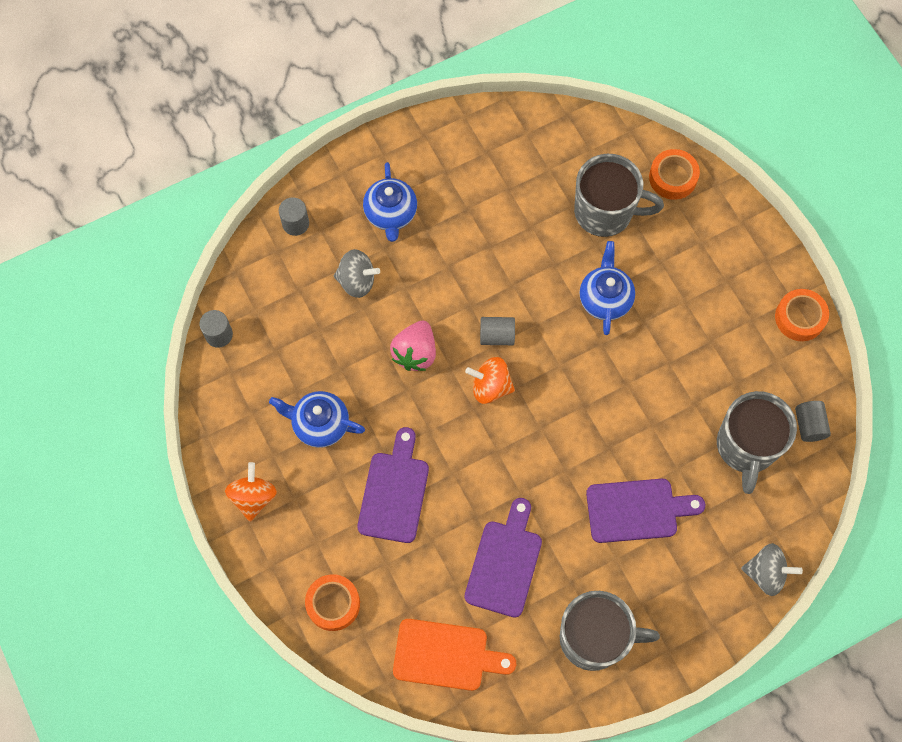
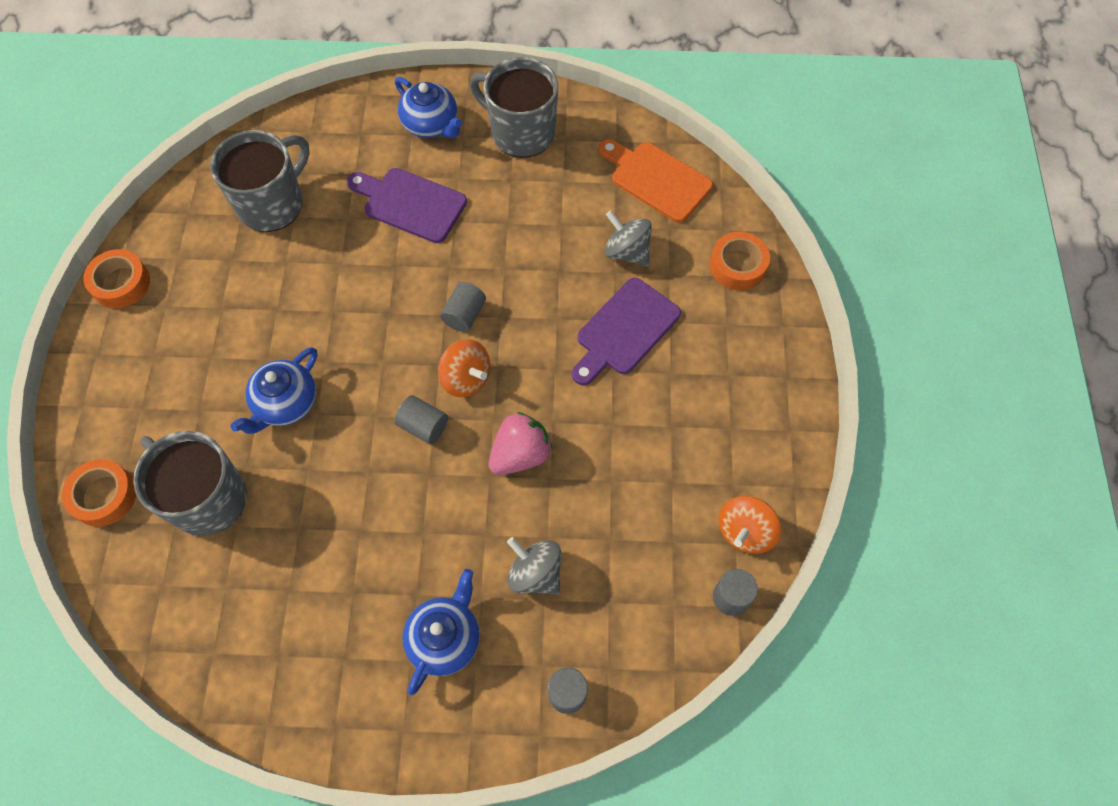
camera: 150 degrees left, 5 degrees down
orange spinning top [225,462,277,522] -> orange spinning top moved to [718,496,781,554]
blue teapot [269,391,365,448] -> blue teapot moved to [395,77,462,138]
purple cutting board [464,498,542,618] -> none
grey spinning top [741,543,803,596] -> grey spinning top moved to [605,210,652,266]
grey cylinder [795,401,831,442] -> grey cylinder moved to [440,282,486,332]

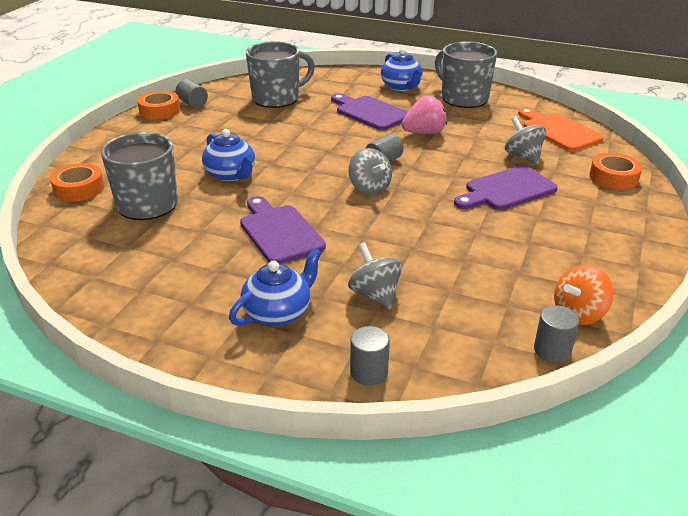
camera: 20 degrees right, 30 degrees down
blue teapot [230,347,317,434] -> blue teapot turned 90 degrees counterclockwise [202,129,255,181]
grey cylinder [395,395,448,444] -> grey cylinder moved to [176,79,208,108]
orange spinning top [438,339,490,397] -> grey spinning top [348,148,392,195]
pink strawberry [489,412,553,475] -> pink strawberry moved to [402,95,447,134]
none -> purple cutting board [240,196,326,264]

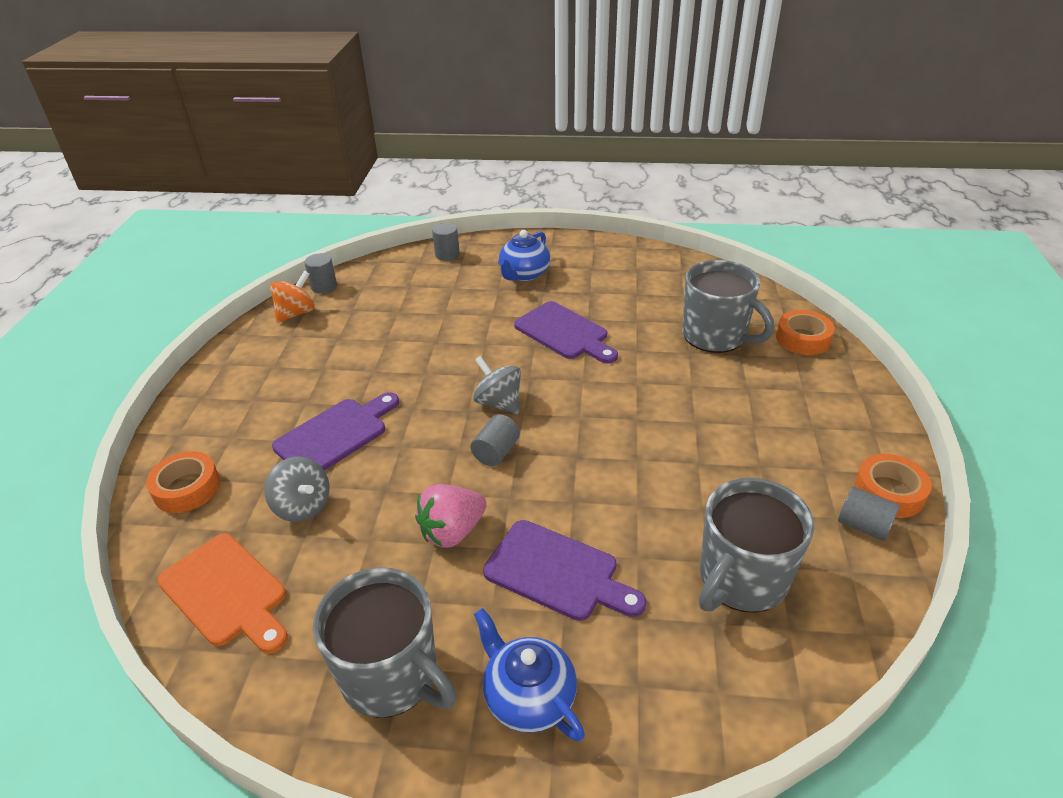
camera: 165 degrees right, 5 degrees up
blue teapot [202,129,255,181] -> none
grey spinning top [348,242,403,309] -> none

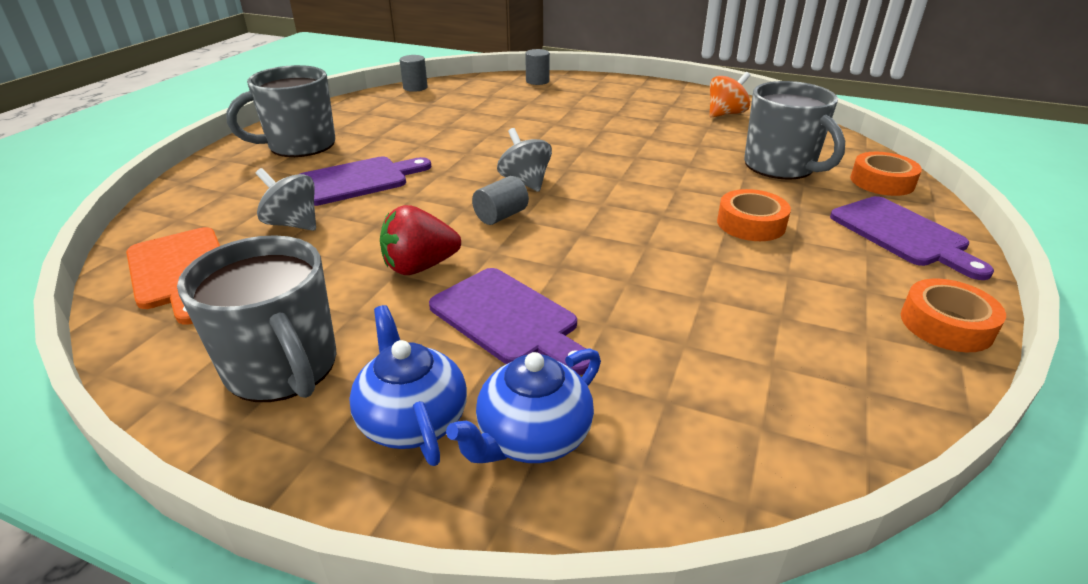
camera: 15 degrees right, 5 degrees down
orange tape [146,451,220,513] -> orange tape moved to [717,189,791,241]
grey spinning top [264,457,329,522] -> grey spinning top turned 150 degrees clockwise [256,168,316,231]
orange spinning top [270,271,315,323] -> orange spinning top moved to [710,72,750,118]
pink strawberry [415,484,487,548] -> red strawberry [380,205,461,275]
blue teapot [498,230,550,281] -> blue teapot moved to [446,348,601,463]
purple cutting board [514,301,618,363] -> purple cutting board moved to [830,196,994,280]
grey mug [699,478,814,613] -> grey mug moved to [226,65,335,157]
grey cylinder [838,487,900,541] -> none

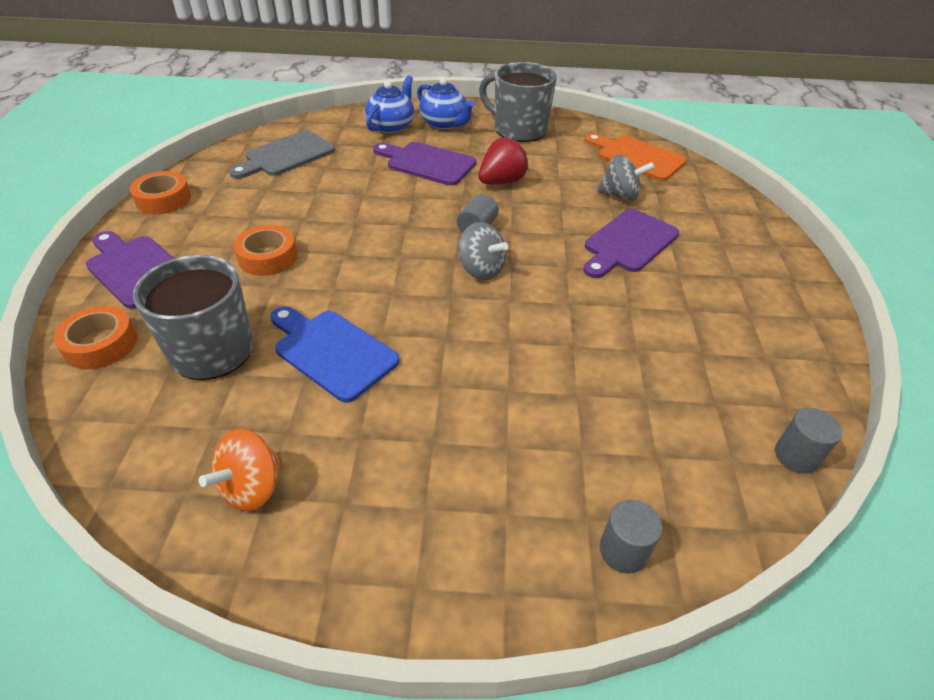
camera: 160 degrees right, 10 degrees up
grey mug [226,65,335,157] -> none
none -> grey cutting board [229,130,335,179]
none -> blue cutting board [270,306,400,403]

